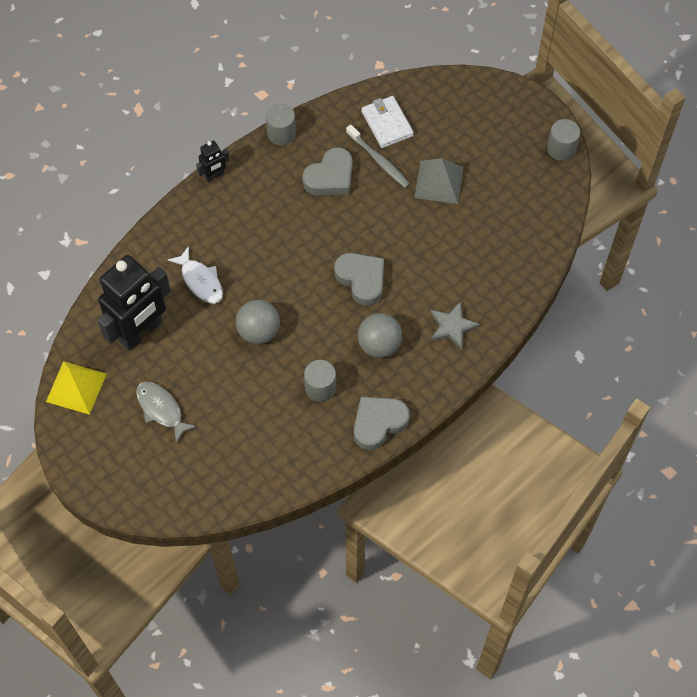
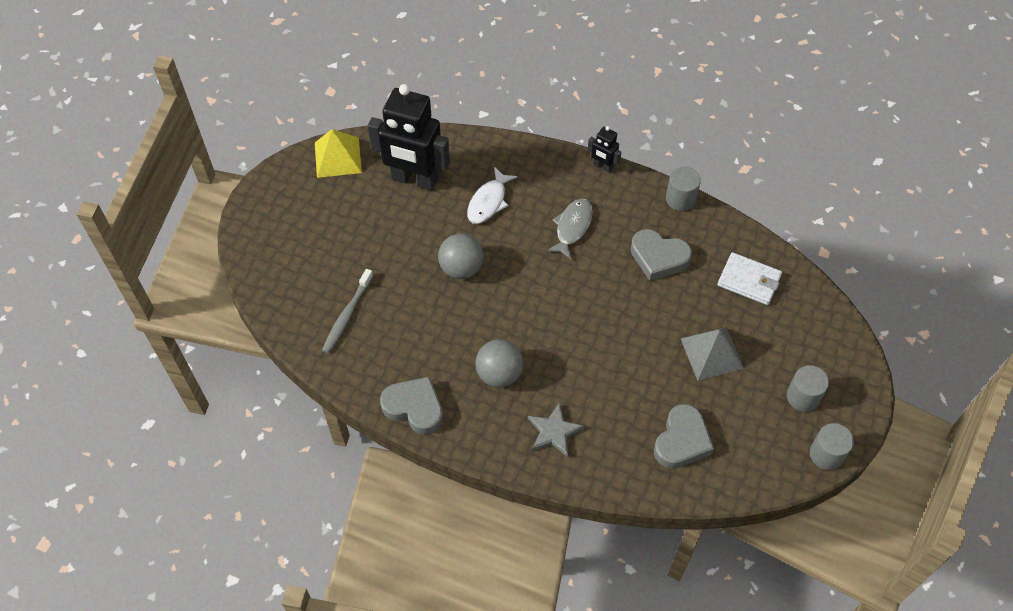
camera: 65 degrees right, 5 degrees down
grey fish [136,382,197,443] -> grey fish moved to [546,199,593,260]
grey cylinder [304,360,336,402] -> grey cylinder moved to [787,365,829,412]
grey heart [334,253,384,306] -> grey heart moved to [654,404,714,469]
grey toothbrush [346,125,410,188] -> grey toothbrush moved to [322,269,373,354]
white wallet [361,96,414,148] -> white wallet turned 75 degrees clockwise [718,252,782,305]

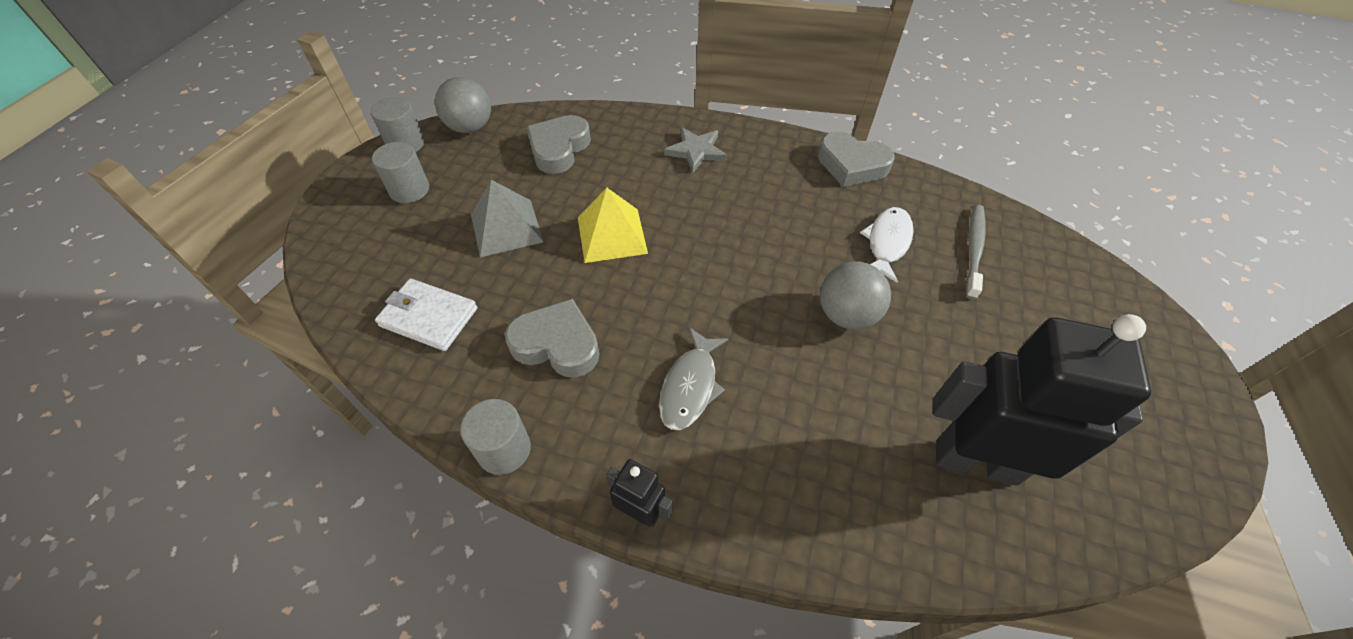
camera: 175 degrees right, 5 degrees down
yellow pyramid [315,129,362,178] -> yellow pyramid moved to [578,188,648,263]
white fish [467,167,517,224] -> white fish moved to [860,207,914,283]
grey ball [475,339,524,388] -> grey ball moved to [435,77,491,133]

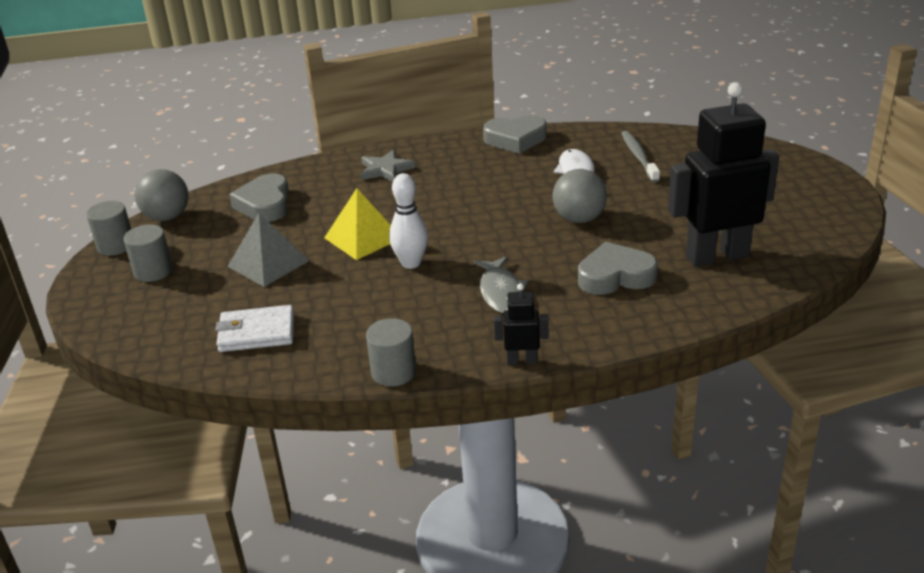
camera: 25 degrees left, 20 degrees down
grey heart [505,299,600,378] -> grey heart moved to [578,242,658,295]
none -> white bowling pin [389,173,428,269]

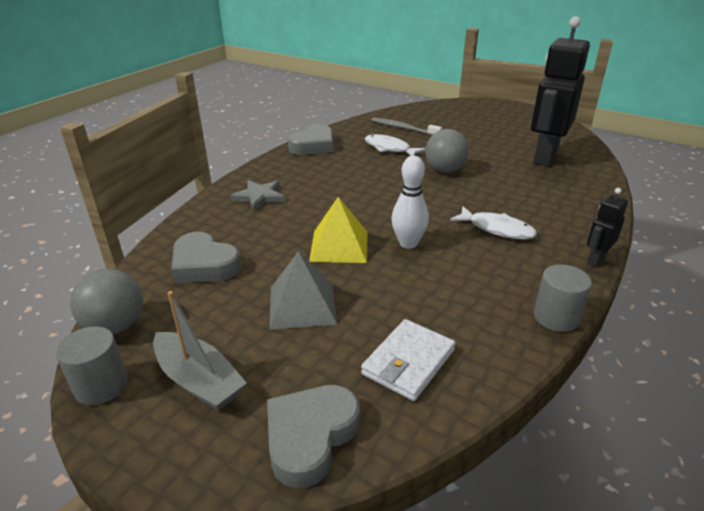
camera: 50 degrees left, 0 degrees up
grey cylinder [124,224,173,282] -> grey boat [153,291,247,411]
grey fish [474,256,528,313] -> white fish [450,206,537,240]
grey heart [578,242,658,295] -> grey heart moved to [267,385,360,488]

